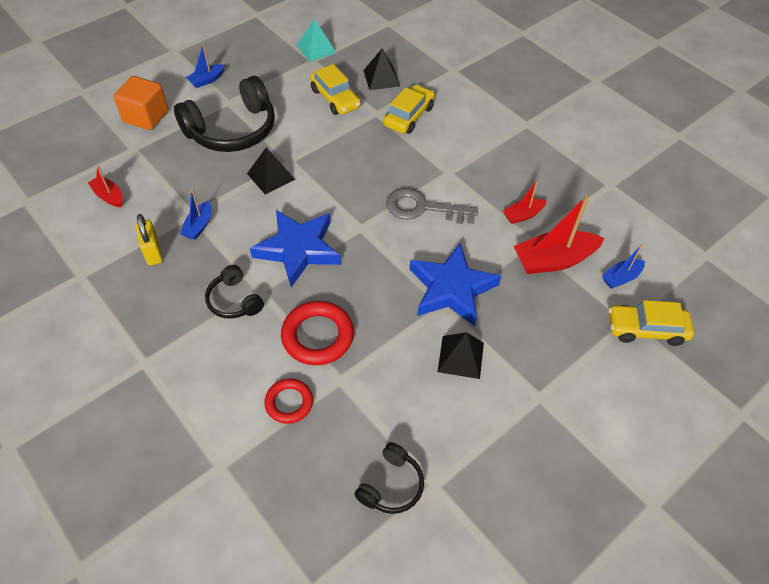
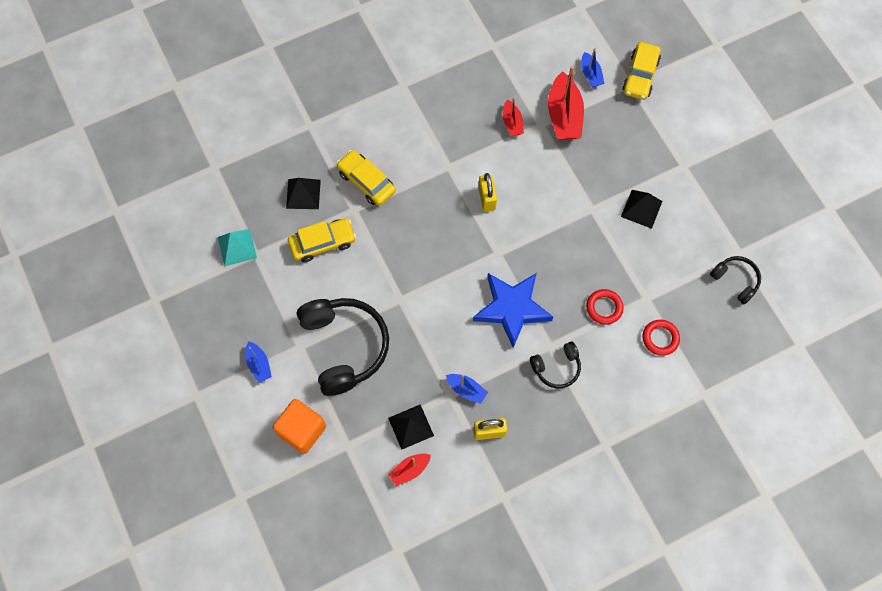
camera: 75 degrees left, 15 degrees up
black pyramid [247,147,295,195] -> black pyramid moved to [388,405,434,450]
red ring [281,301,354,365] -> red ring [586,289,623,325], size x0.63
grey key [386,188,478,224] -> yellow padlock [478,173,497,212]
blue star [409,243,501,326] -> none

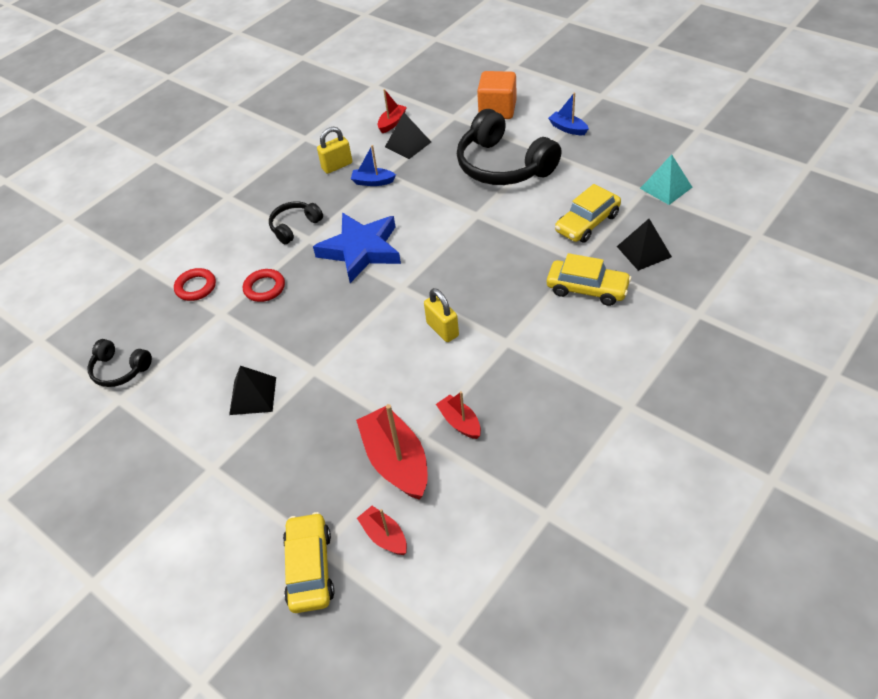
camera: 160 degrees right, 20 degrees down
blue boat [581,48,604,87] -> red boat [357,506,407,555]

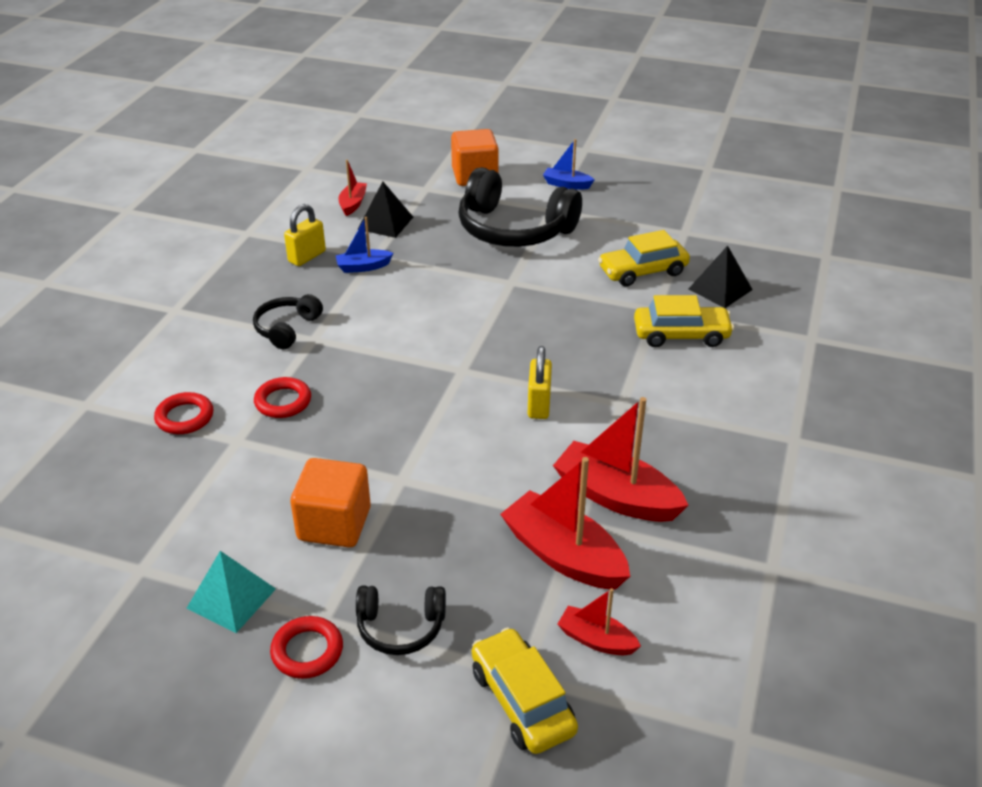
camera: 25 degrees left, 10 degrees down
black headphones [87,339,152,387] -> black headphones moved to [356,586,446,655]
black pyramid [229,366,276,415] -> orange cube [290,458,371,547]
blue star [313,213,401,283] -> none
yellow padlock [424,288,459,342] -> yellow padlock turned 60 degrees clockwise [528,346,552,419]
red boat [436,391,481,439] -> red boat [553,397,689,522], size x1.86
yellow car [555,184,621,243] -> yellow car turned 45 degrees clockwise [598,230,690,286]
turquoise pyramid [640,154,692,205] -> turquoise pyramid moved to [187,551,276,633]
none -> red ring [270,616,343,679]

